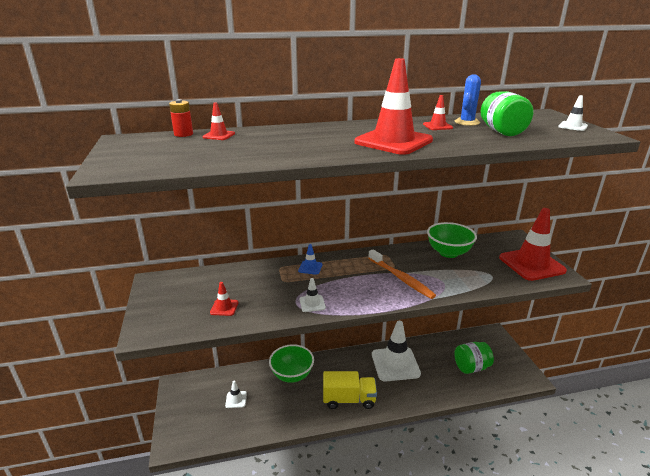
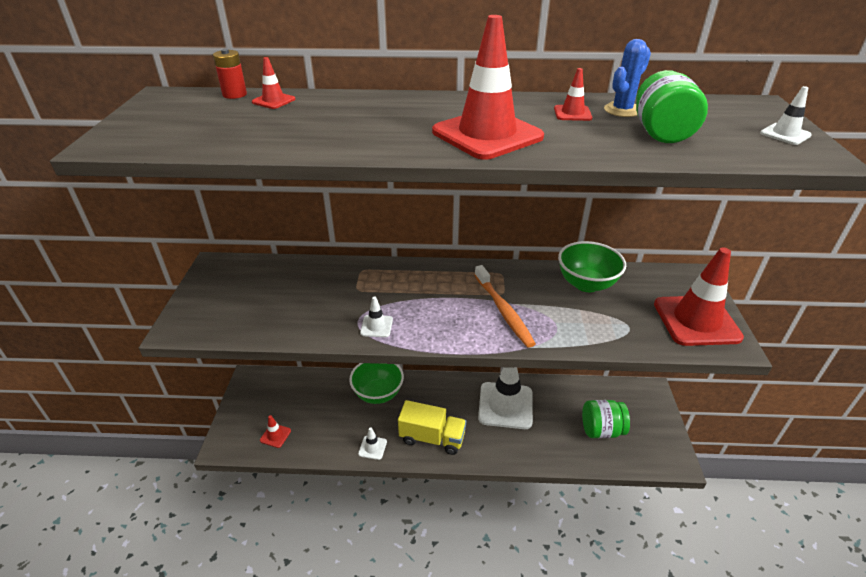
camera: 15 degrees right, 10 degrees up
red traffic cone [210,282,238,316] -> red traffic cone moved to [260,415,291,448]
white traffic cone [225,381,247,408] -> white traffic cone moved to [358,427,387,460]
blue traffic cone [298,244,323,275] -> none

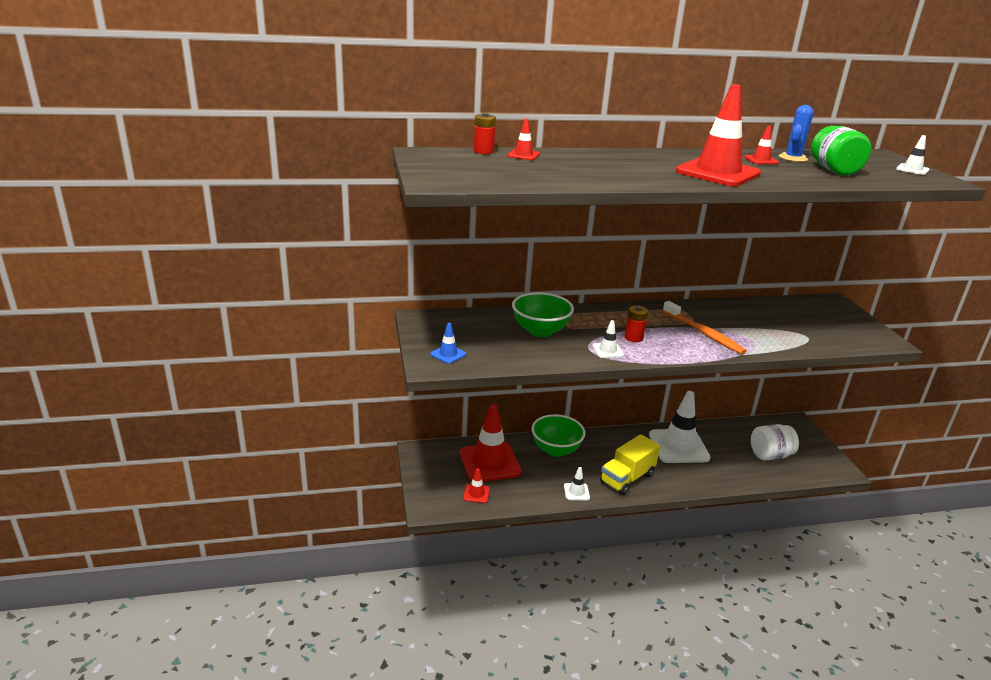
camera: 15 degrees left, 10 degrees down
yellow truck [398,400,466,455] -> yellow truck turned 135 degrees clockwise [600,434,660,495]
green bowl [558,241,626,292] -> green bowl moved to [512,292,574,337]
green jar [582,400,630,438] -> white jar [751,424,799,460]
red traffic cone [654,248,744,346] -> red traffic cone moved to [459,404,522,482]
none -> blue traffic cone [430,323,466,364]
none -> red battery [624,305,648,342]

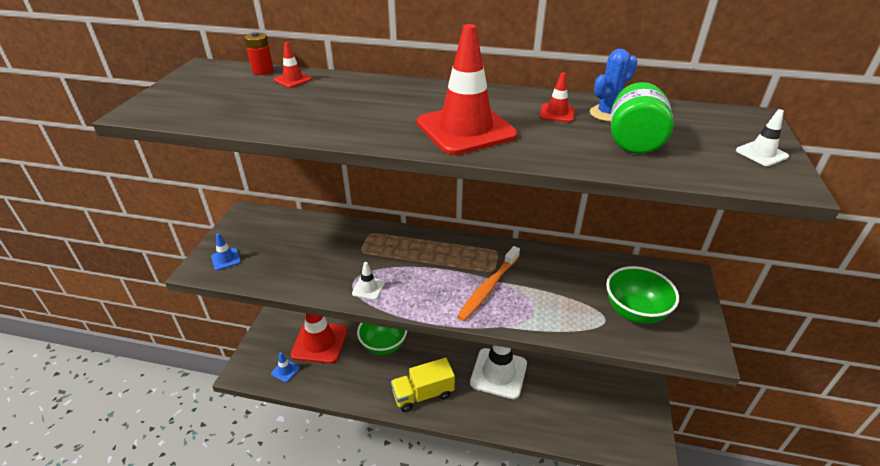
camera: 25 degrees right, 10 degrees up
red traffic cone [463,468,490,503] -> blue traffic cone [271,352,300,382]
green bowl [512,292,574,337] -> green bowl moved to [606,266,679,324]
white traffic cone [564,467,590,500] -> none
red battery [624,305,648,342] -> none
orange toothbrush [663,301,746,354] -> orange toothbrush turned 45 degrees clockwise [457,246,520,321]
white jar [751,424,799,460] -> none

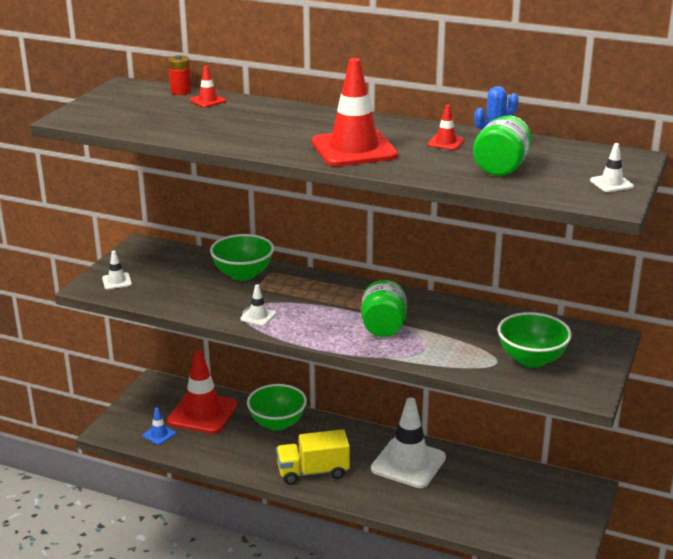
camera: 10 degrees right, 10 degrees down
blue traffic cone [211,233,241,270] -> white traffic cone [102,250,132,289]
orange toothbrush [457,246,520,321] -> green jar [361,280,407,337]
none -> green bowl [210,234,274,281]

